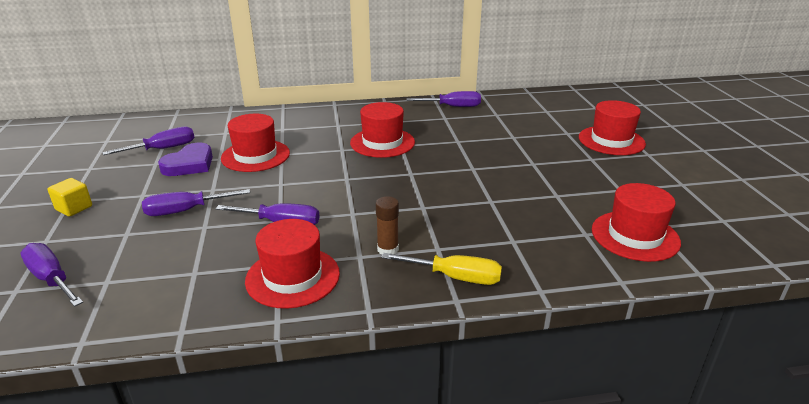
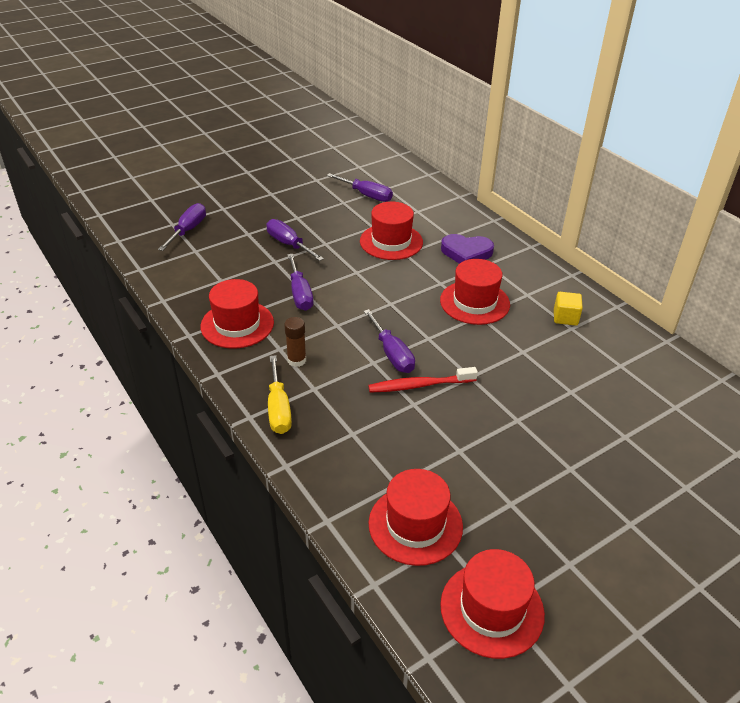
camera: 65 degrees right, 10 degrees up
yellow cube [48,178,92,217] -> yellow cube moved to [554,292,583,326]
purple heart [158,143,213,176] -> purple heart moved to [441,234,494,264]
purple screwdriver [407,91,481,107] -> purple screwdriver moved to [363,309,415,373]
red hat [579,100,646,155] -> red hat moved to [440,549,545,659]
none -> red toothbrush [368,367,478,393]

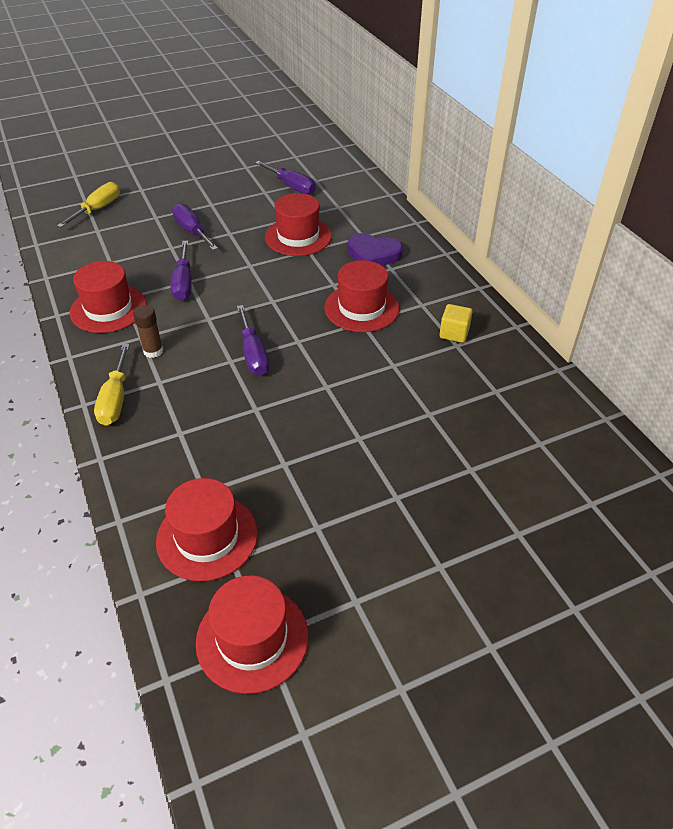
camera: 10 degrees right, 5 degrees up
purple screwdriver [158,203,206,251] -> yellow screwdriver [57,182,120,228]
red toothbrush [368,367,478,393] -> none

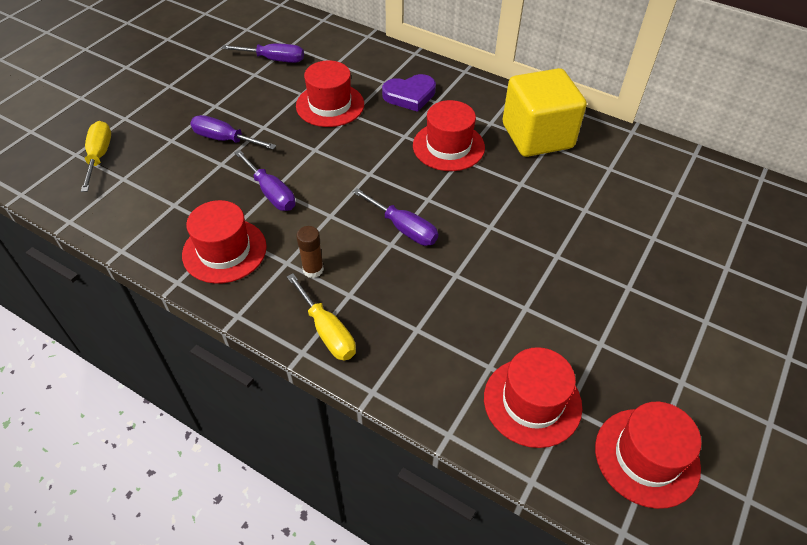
camera: 35 degrees left, 5 degrees up
yellow cube [439,304,473,343] -> yellow cube [503,68,587,157], size x2.44

